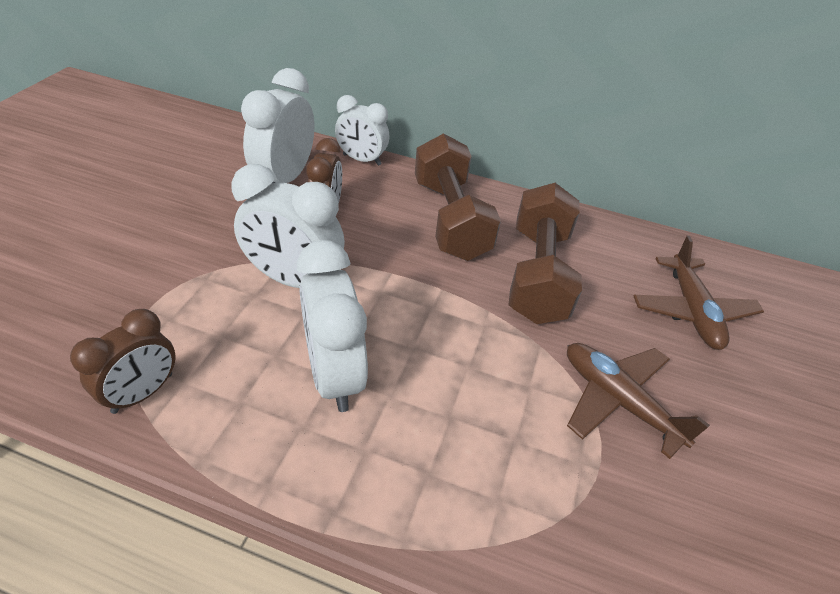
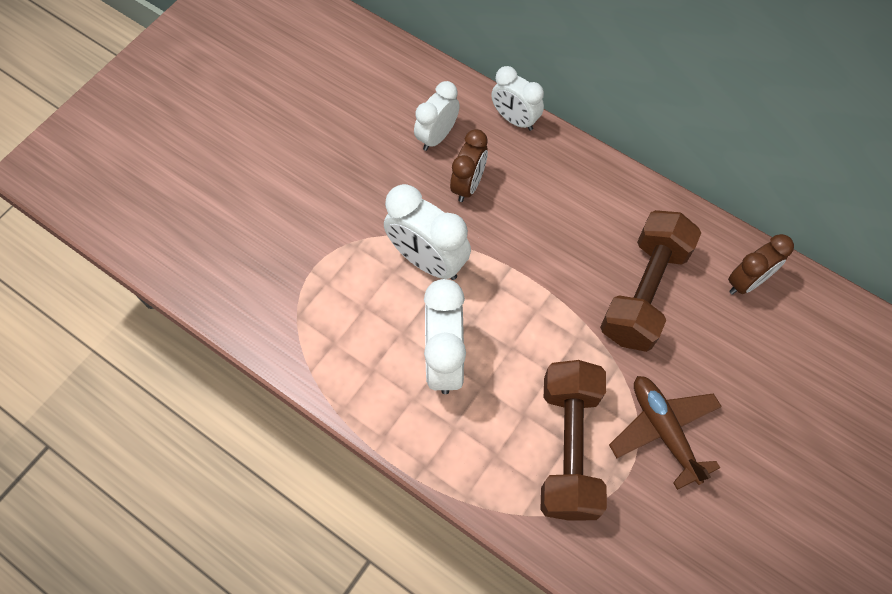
camera: 20 degrees right, 20 degrees up
brown clock [70,309,176,414] -> brown clock moved to [728,234,794,295]
white clock [241,68,314,184] -> white clock [414,81,460,151], size x0.66
brown dumbbell [415,133,501,261] -> brown dumbbell moved to [540,360,607,521]
brown plane [634,236,764,350] -> none

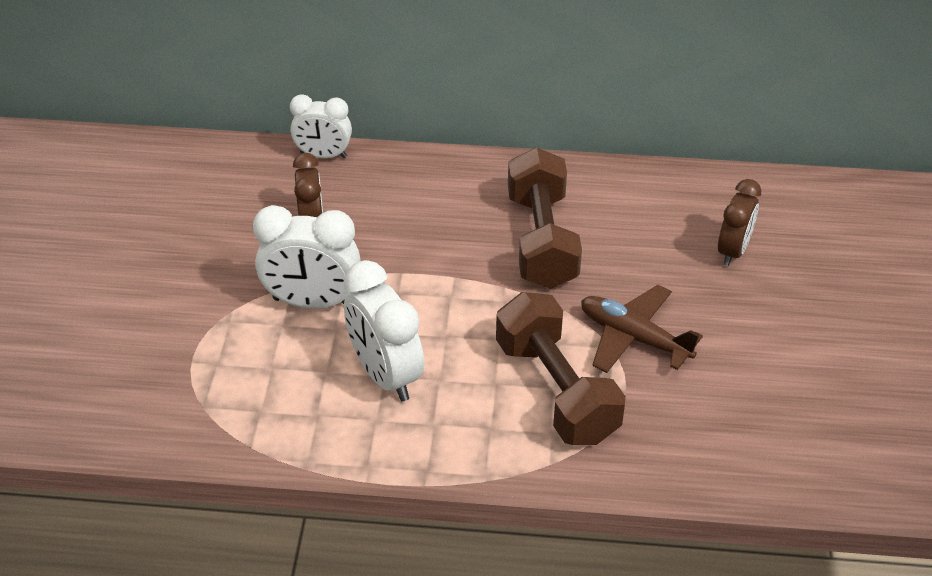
camera: 30 degrees left, 20 degrees down
white clock [414,81,460,151] -> none
brown clock [728,234,794,295] -> brown clock moved to [718,179,761,266]

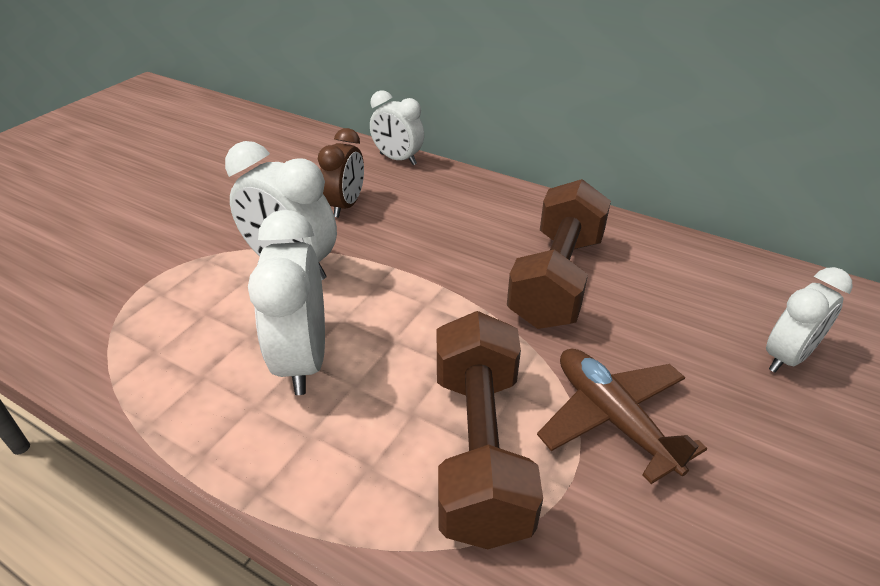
camera: 25 degrees right, 5 degrees down
brown clock [718,179,761,266] -> white clock [766,267,853,373]

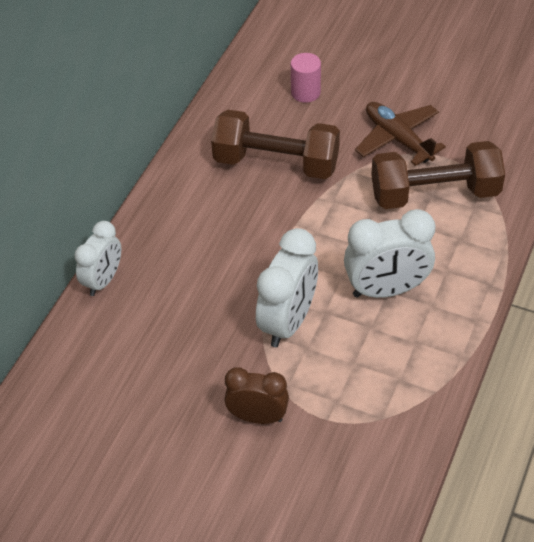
camera: 95 degrees left, 10 degrees up
brown clock [318,128,364,218] -> brown clock moved to [224,367,289,424]
brown plane [537,349,707,484] -> brown plane turned 90 degrees clockwise [355,102,446,166]
white clock [766,267,853,373] -> none
none -> pink cylinder [291,53,321,103]

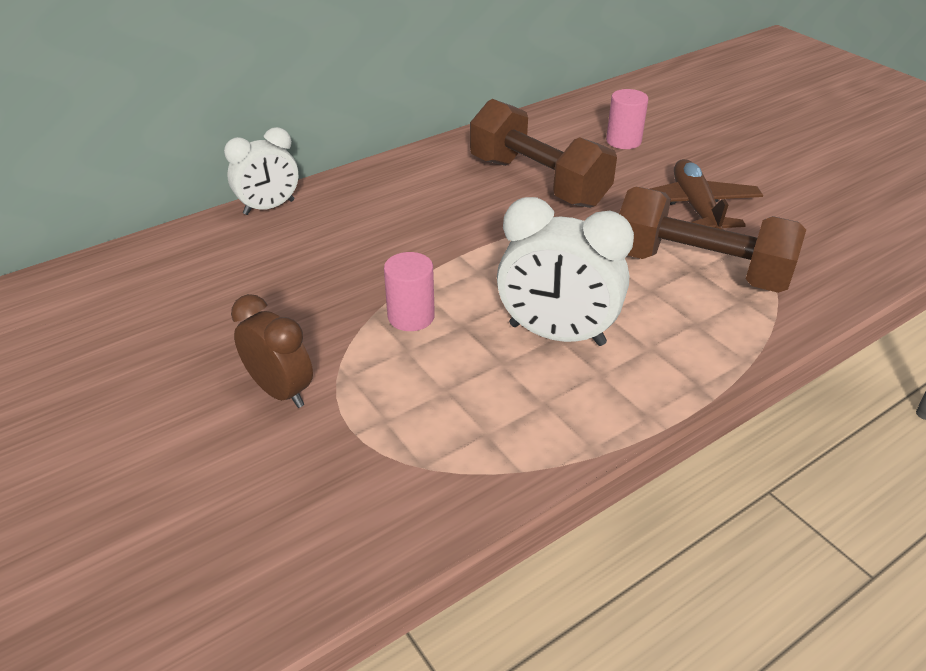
camera: 30 degrees right, 10 degrees down
white clock [256,228,318,347] -> pink cylinder [384,252,435,331]

